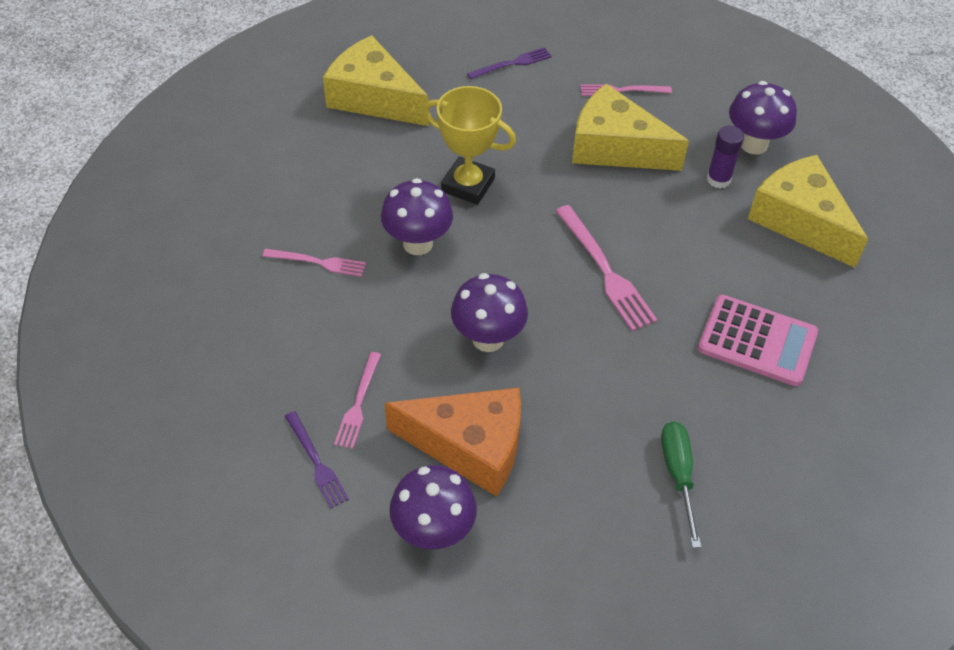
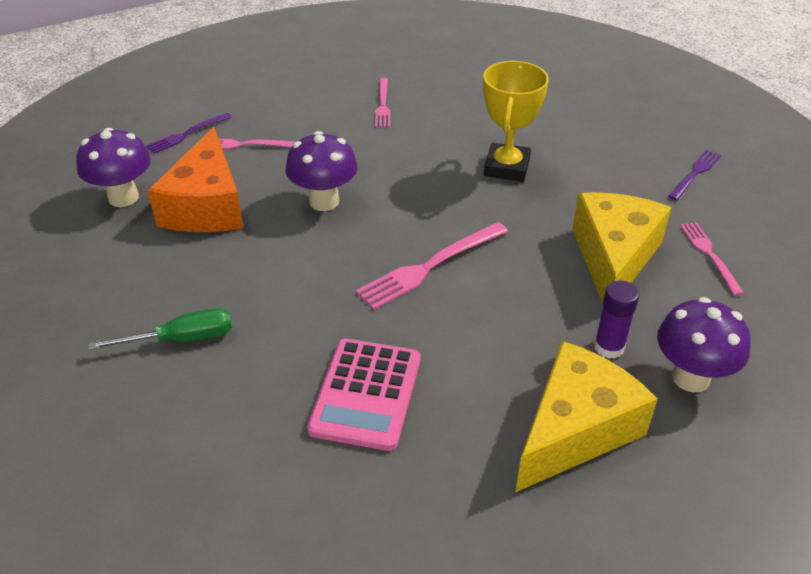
camera: 80 degrees right, 10 degrees down
yellow cheese [323,35,429,126] -> none
purple mushroom [381,178,453,255] -> none
purple fork [467,47,552,79] -> purple fork turned 105 degrees counterclockwise [668,150,721,200]

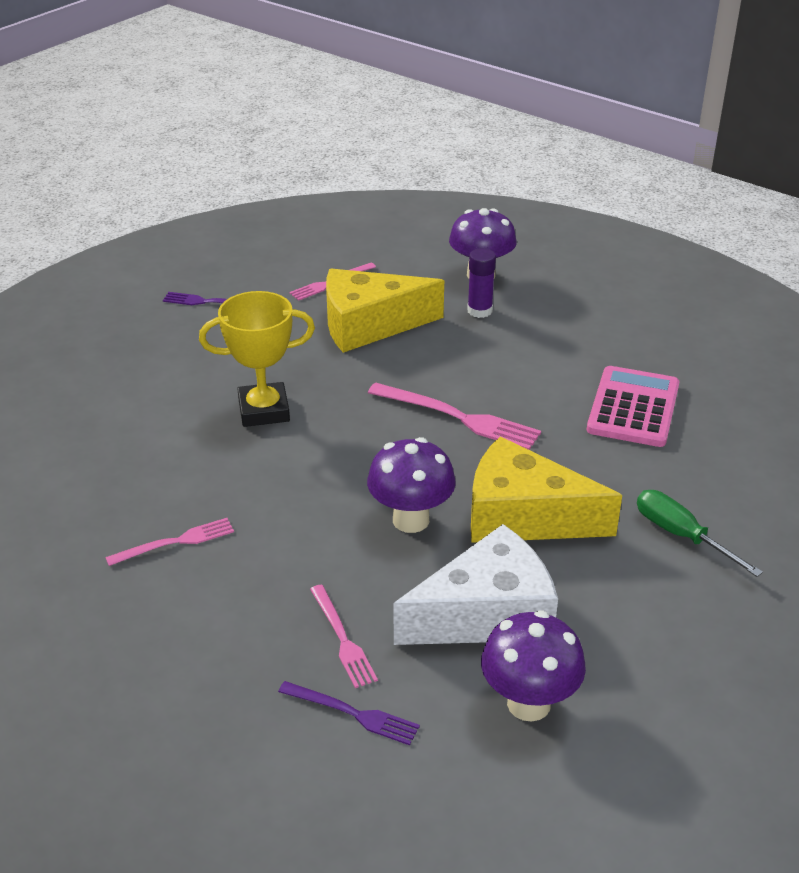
camera: 115 degrees left, 5 degrees down
orange cheese [148,127,244,232] -> white cheese [394,524,558,645]
pink calculator [307,339,420,451] -> pink calculator turned 60 degrees counterclockwise [587,366,679,447]
yellow cheese [515,341,658,492] -> yellow cheese moved to [471,436,622,543]

